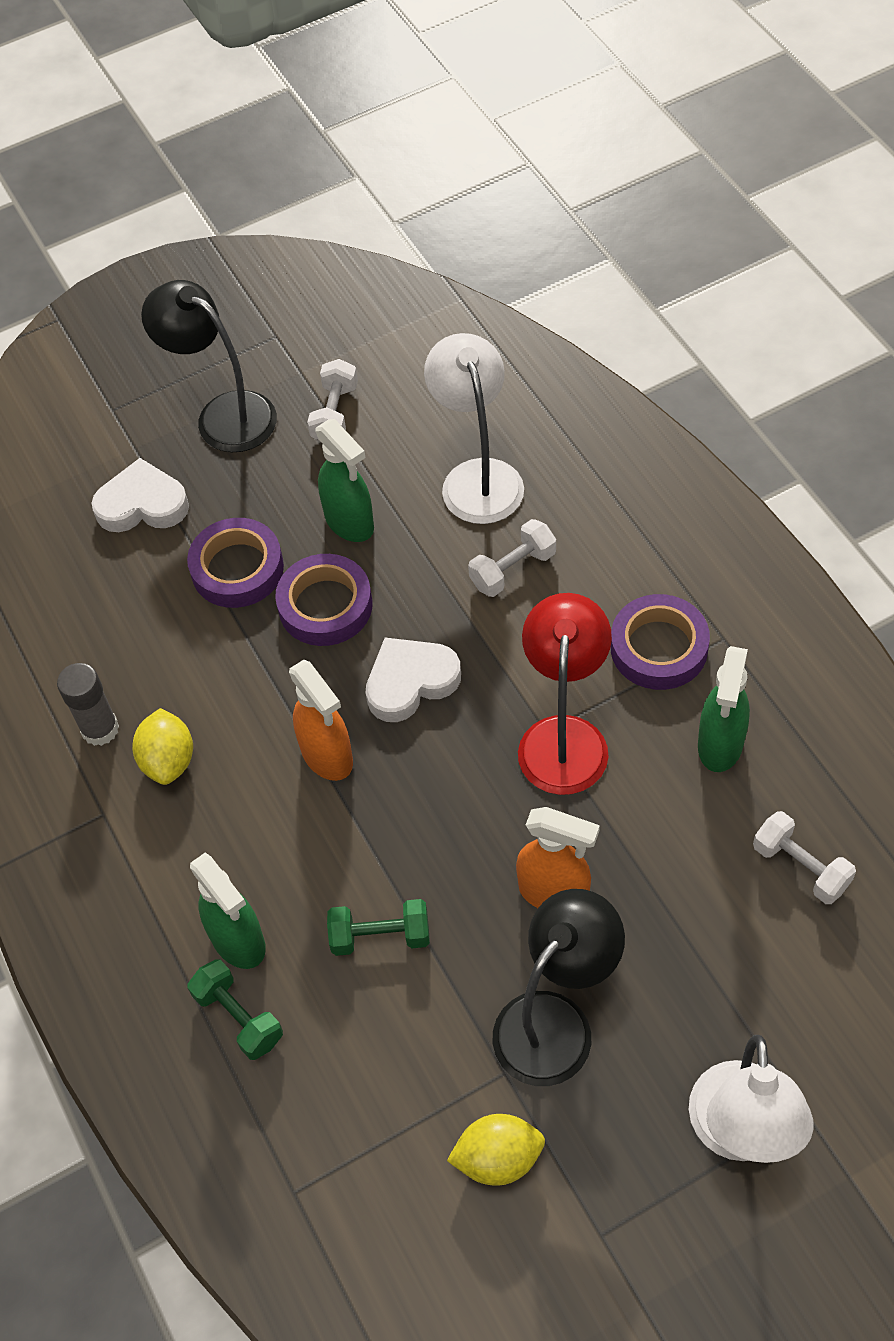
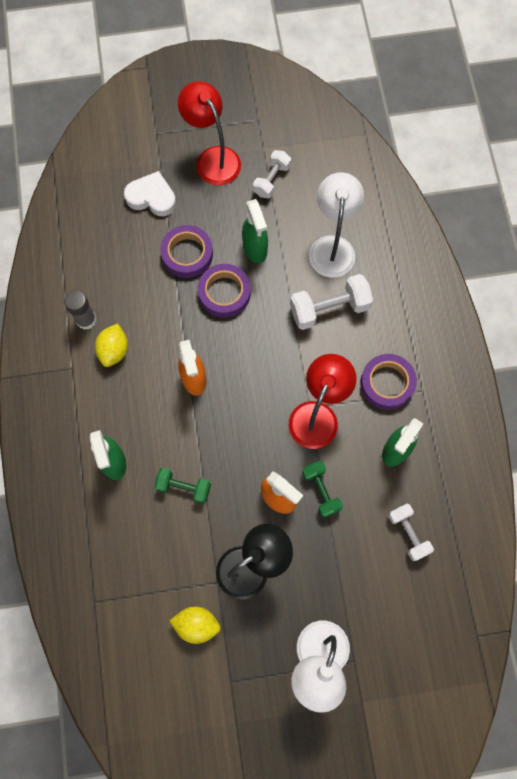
camera: 15 degrees right, 15 degrees up
black lamp [141,280,277,452] -> red lamp [178,81,241,185]
green dumbbell [188,959,283,1060] -> green dumbbell moved to [302,461,343,518]
white heart [366,638,461,722] -> none
white dumbbell [468,519,556,597] -> white dumbbell [290,274,373,330], size x1.56

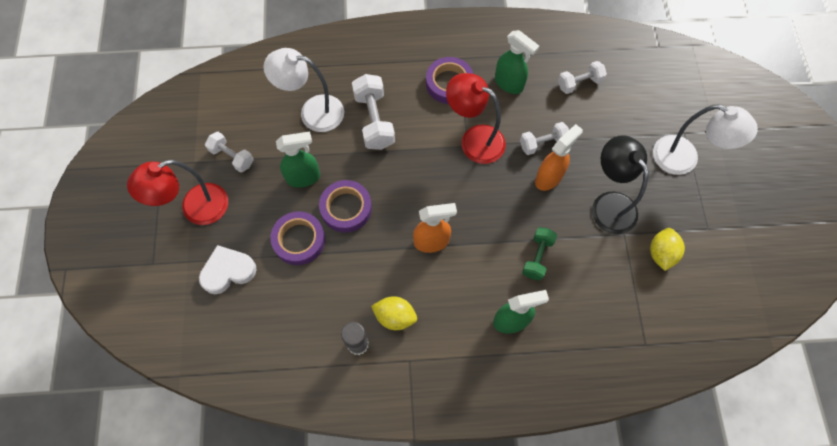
camera: 85 degrees left, 5 degrees down
white heart [124,171,176,216] -> white heart turned 45 degrees clockwise [199,245,257,294]
green dumbbell [302,461,343,518] -> white dumbbell [520,122,569,155]

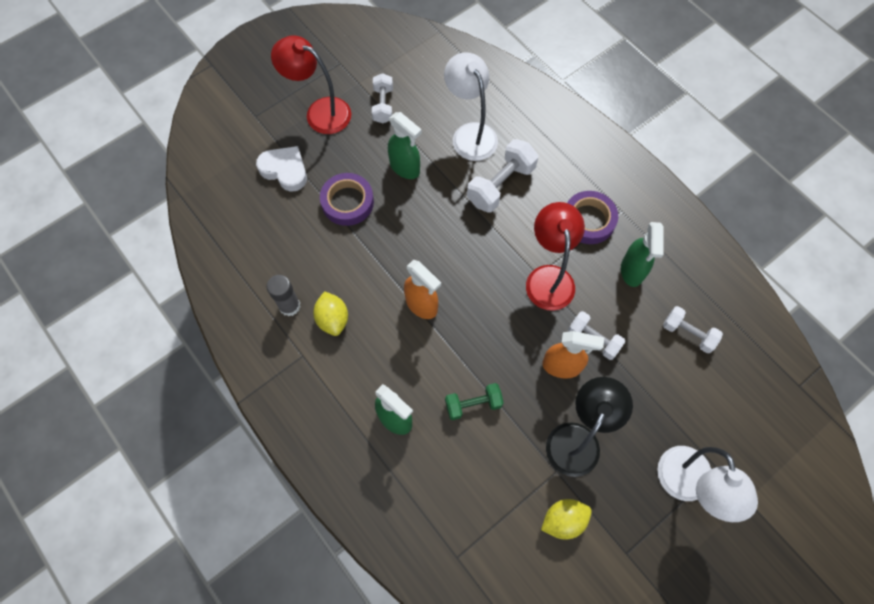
camera: 55 degrees right, 0 degrees up
purple tape [319,180,372,233] -> none

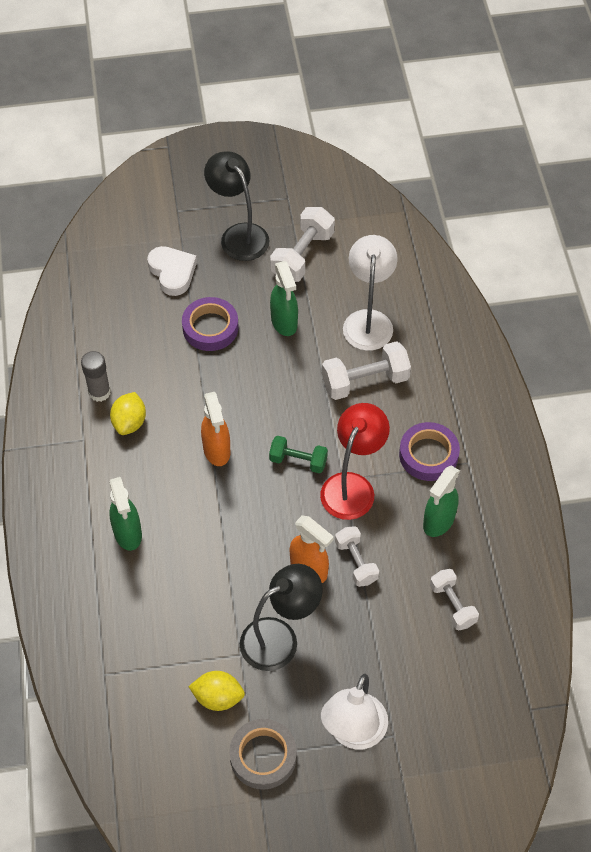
camera: 30 degrees right, 10 degrees down
red lamp [271,35,351,134] -> black lamp [204,151,269,261]
white dumbbell [372,73,393,123] -> white dumbbell [270,207,335,282], size x1.56
green dumbbell [445,383,504,420] -> green dumbbell moved to [269,436,328,473]
none -> grey tape [229,719,297,790]

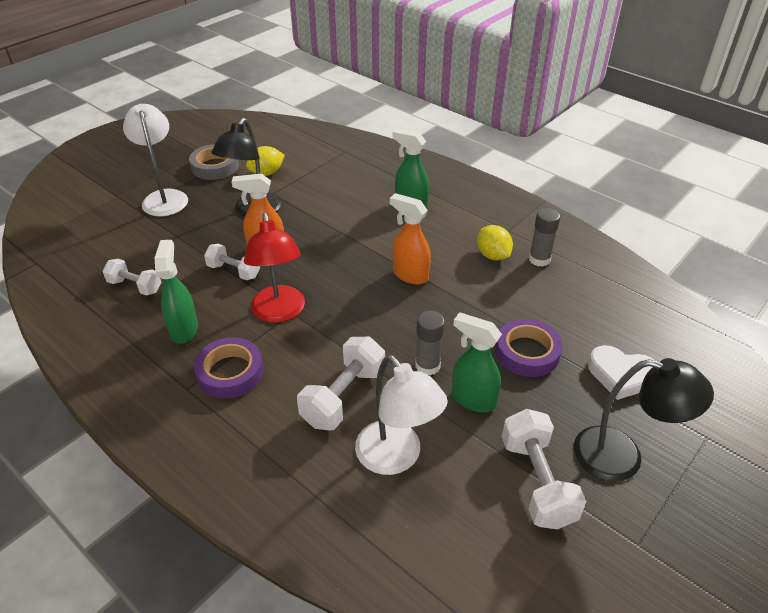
camera: 140 degrees right, 15 degrees down
green dumbbell [269,436,328,473] -> none
none -> grey glue stick [415,311,445,376]

